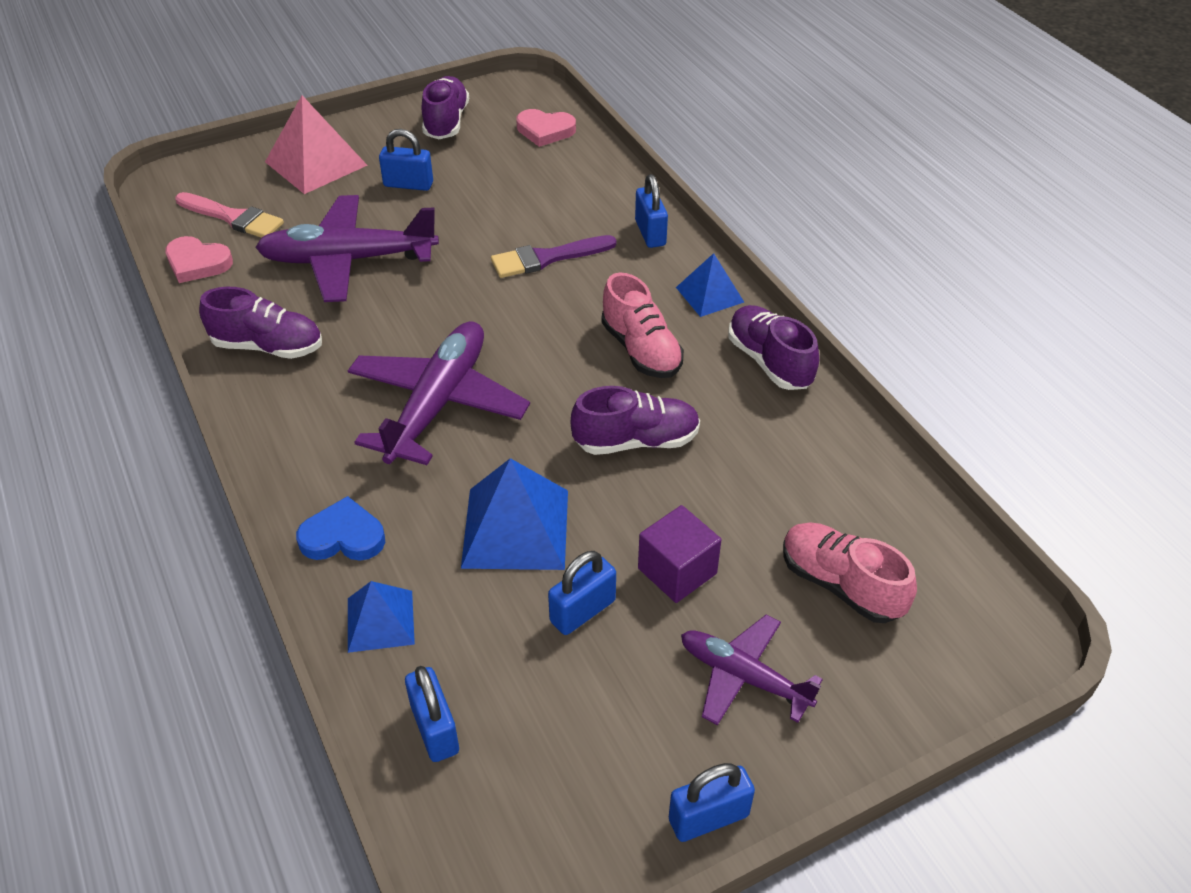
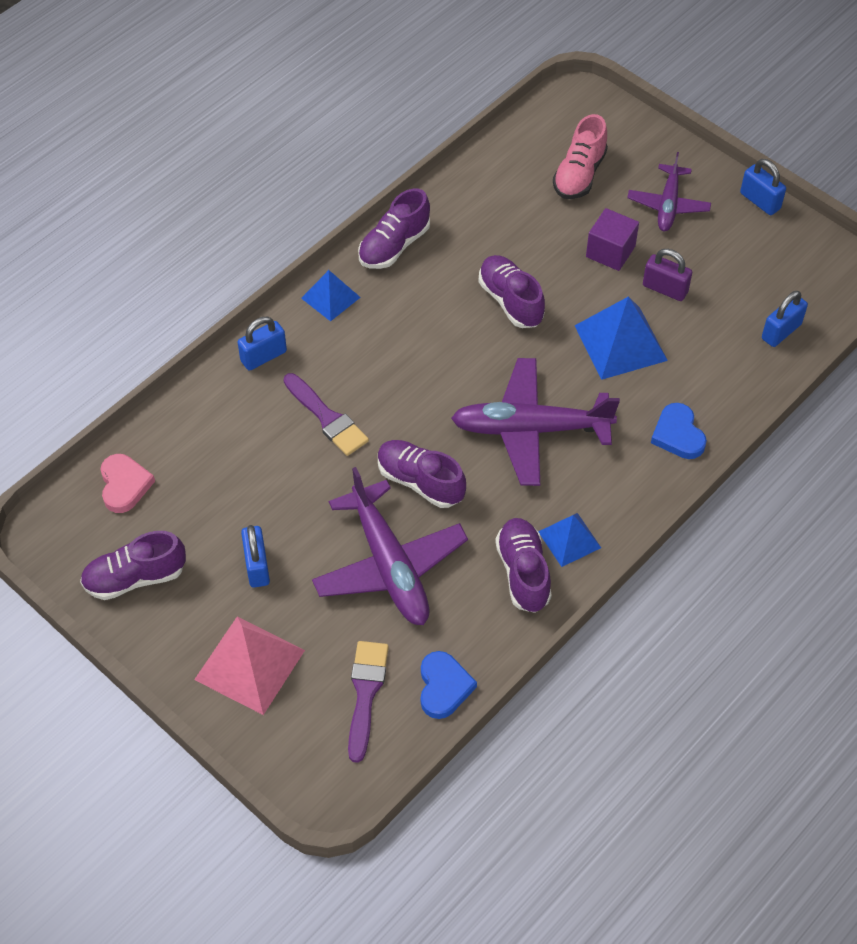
camera: 110 degrees left, 10 degrees up
pink heart [165,236,233,283] -> blue heart [421,651,477,719]
pink brush [175,192,284,238] -> purple brush [348,641,389,763]
blue pyramid [348,581,415,653] -> blue pyramid moved to [538,513,601,567]
blue padlock [548,551,616,635] -> purple padlock [643,249,692,301]
pink shoe [601,273,684,378] -> none
none -> purple shoe [378,440,466,508]

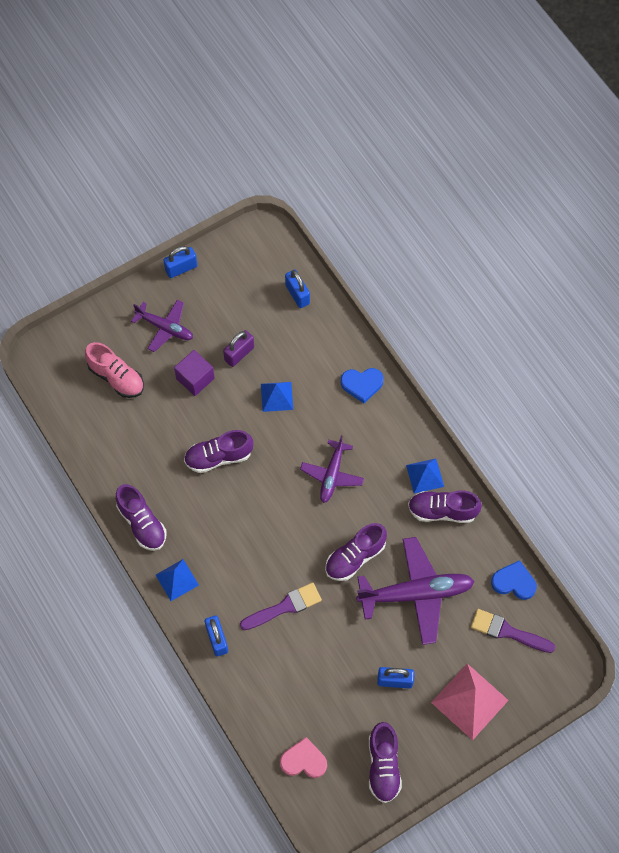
camera: 75 degrees left, 10 degrees up
purple plane [451,358,620,486] -> purple plane [300,435,364,503], size x0.60
blue pyramid [574,297,668,380] -> blue pyramid [261,382,293,412], size x0.60

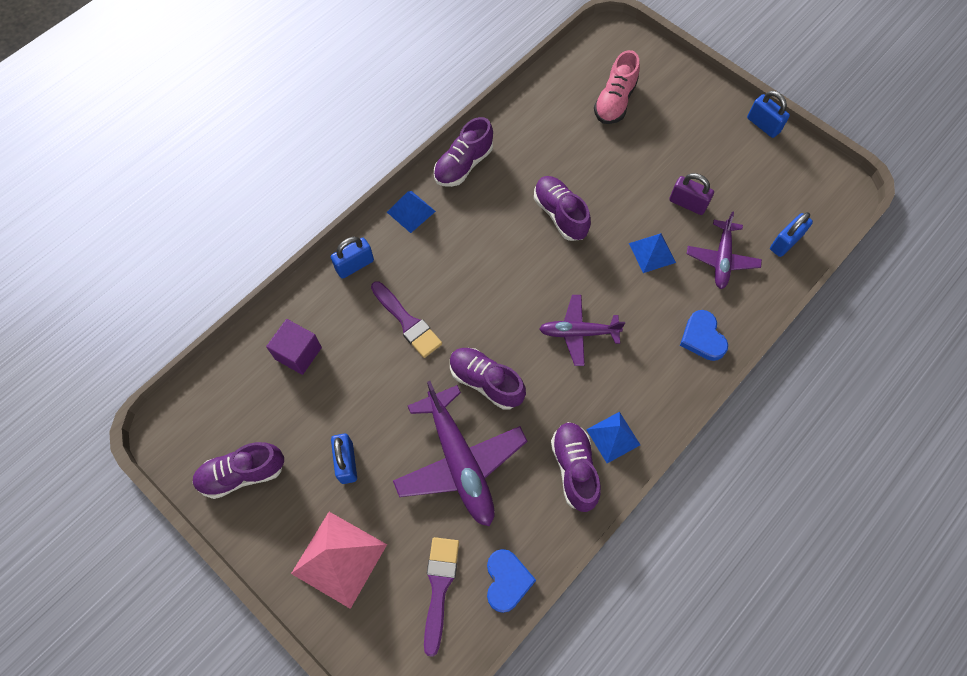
camera: 75 degrees right, 0 degrees up
purple plane [131,300,193,352] -> purple plane moved to [687,212,762,289]
purple cube [174,350,215,396] -> purple cube moved to [266,319,322,375]
pink heart [280,737,327,778] -> none

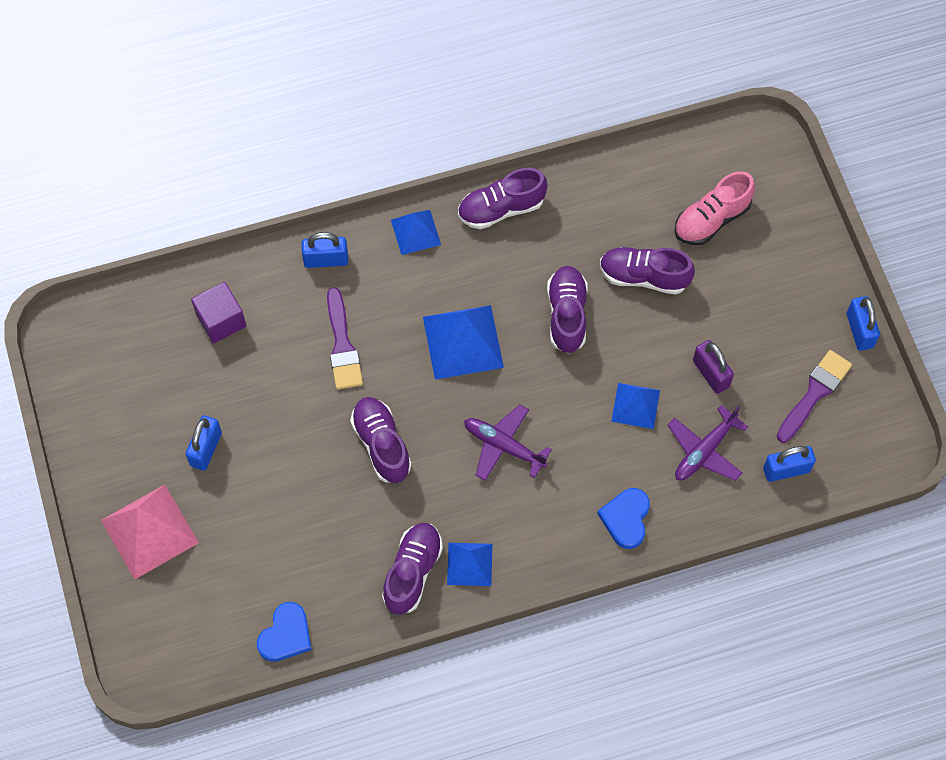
camera: 30 degrees right, 0 degrees up
purple shoe [192,442,284,499] -> purple shoe moved to [600,247,695,295]
purple plane [393,381,527,526] -> none
purple brush [424,537,459,657] -> purple brush moved to [777,350,852,443]
none -> blue pyramid [423,305,504,380]

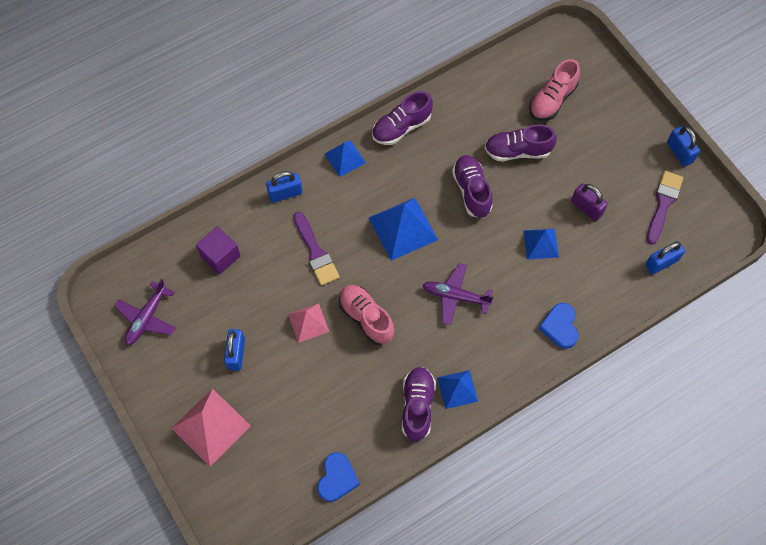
camera: 15 degrees left, 0 degrees up
purple shoe [350,397,411,483] -> pink shoe [339,285,394,345]
purple plane [667,405,748,481] -> purple plane moved to [114,279,176,345]
none -> pink pyramid [288,303,329,343]

